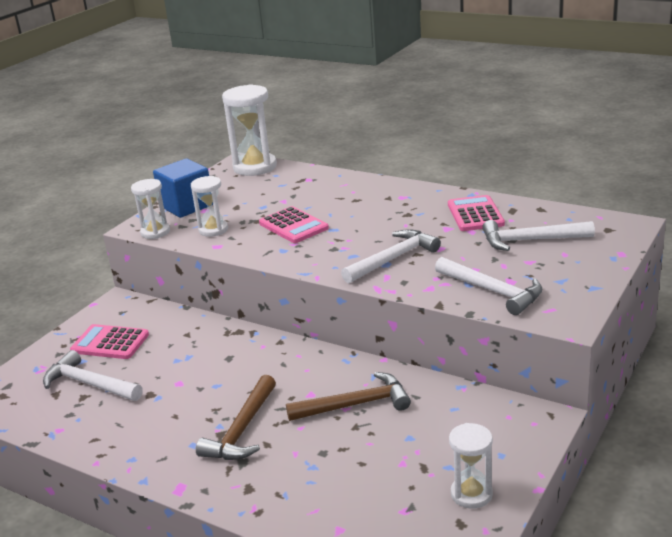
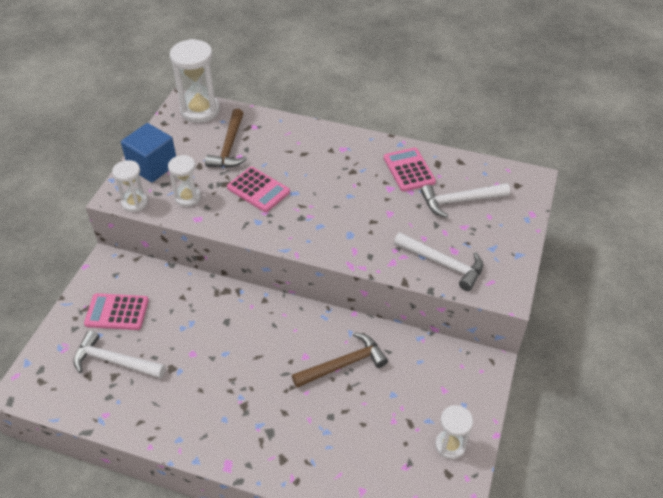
camera: 15 degrees left, 20 degrees up
brown hammer [196,375,276,460] -> brown hammer moved to [205,109,247,168]
white hammer [341,229,441,283] -> none

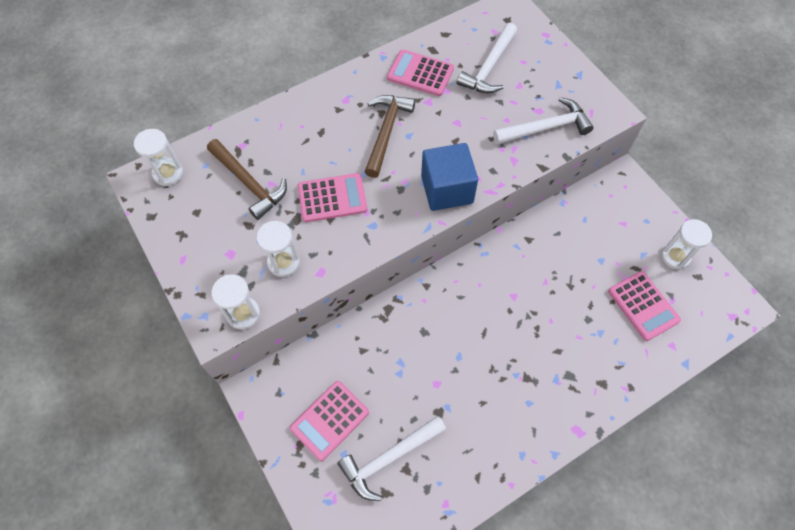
camera: 50 degrees left, 15 degrees up
blue cube [121,123,176,182] -> blue cube moved to [421,143,478,211]
white hourglass [170,39,220,123] -> white hourglass [134,129,183,186], size x0.59
brown hammer [292,333,388,388] -> brown hammer moved to [365,95,415,178]
none -> pink calculator [608,271,681,341]

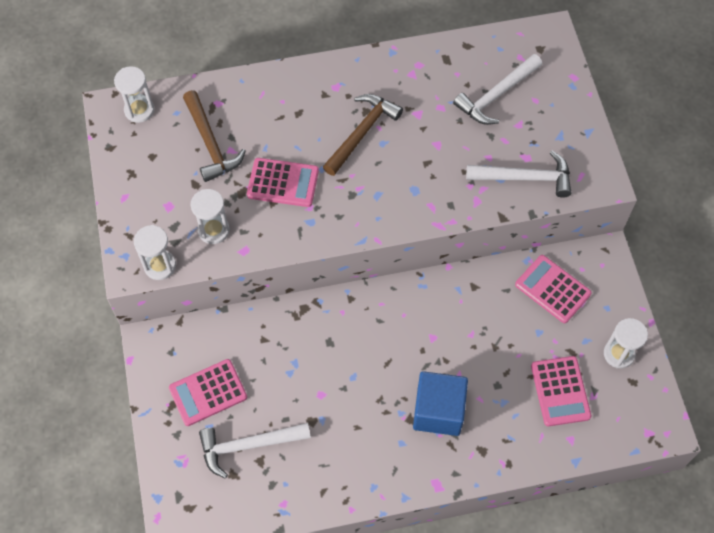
camera: 20 degrees right, 0 degrees up
pink calculator [387,49,454,96] -> pink calculator moved to [515,255,592,323]
blue cube [421,143,478,211] -> blue cube moved to [413,371,468,436]

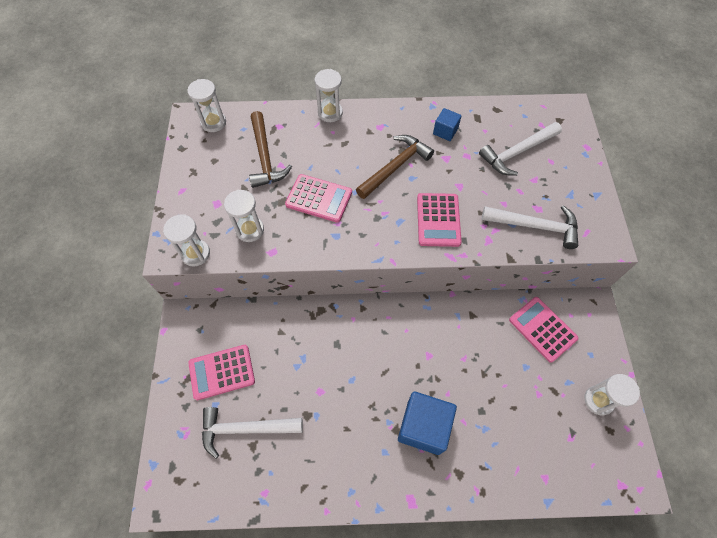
camera: 10 degrees right, 0 degrees up
pink calculator [531,356,592,426] -> pink calculator moved to [417,193,462,247]
none -> white hourglass [315,69,343,122]
none -> blue cube [433,108,462,141]

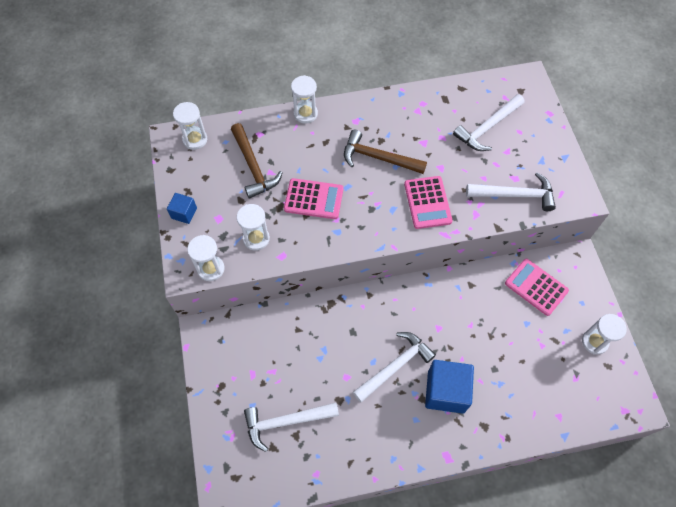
camera: 10 degrees left, 0 degrees up
pink calculator [188,345,255,400] -> none
brown hammer [356,135,434,199] -> brown hammer turned 105 degrees counterclockwise [344,130,427,174]
blue cube [433,108,462,141] -> blue cube moved to [167,193,197,224]
none -> white hammer [353,332,436,403]

